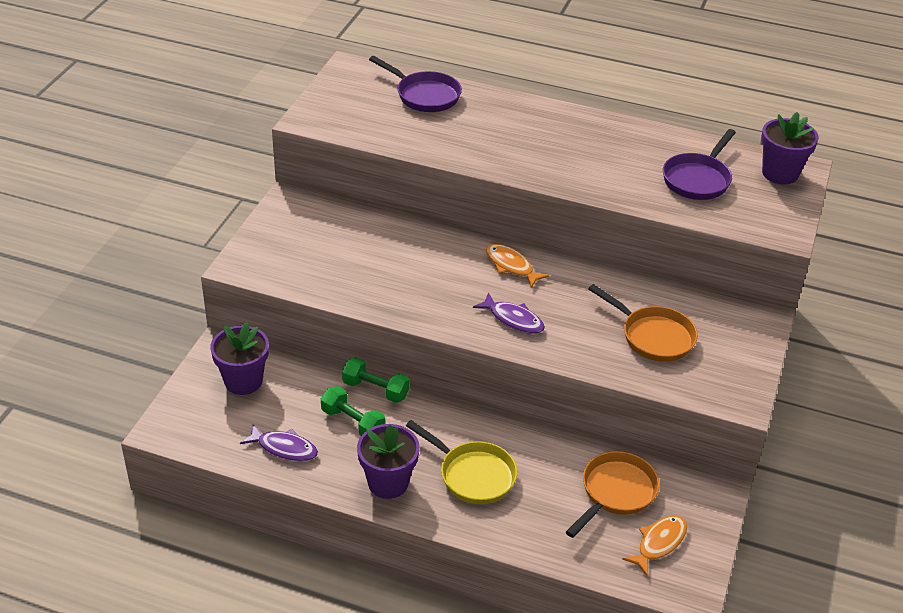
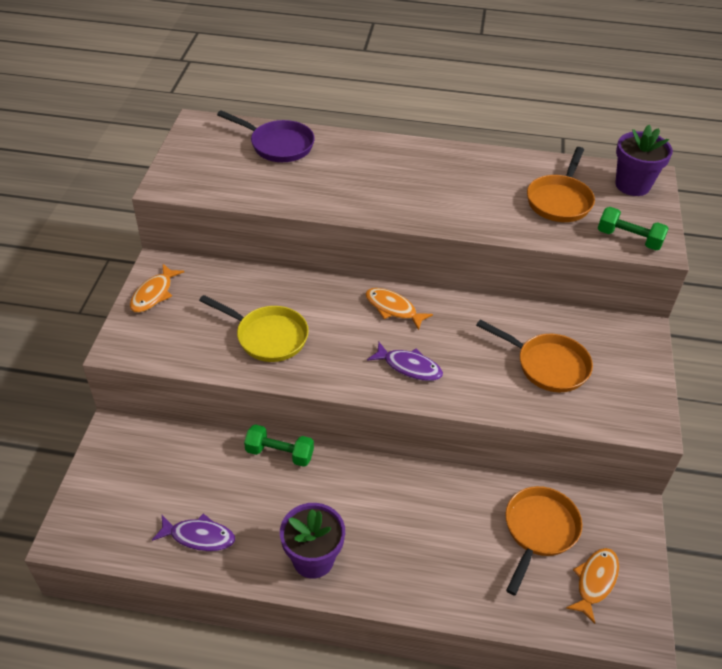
camera: 10 degrees left, 5 degrees up
purple flower pot [210,322,269,395] -> none
green dumbbell [321,386,385,436] -> green dumbbell moved to [598,207,669,250]
yellow pan [406,420,517,504] -> yellow pan moved to [199,295,309,362]
purple pan [663,129,736,200] -> orange pan [527,147,595,222]
none -> orange fish [130,264,184,313]

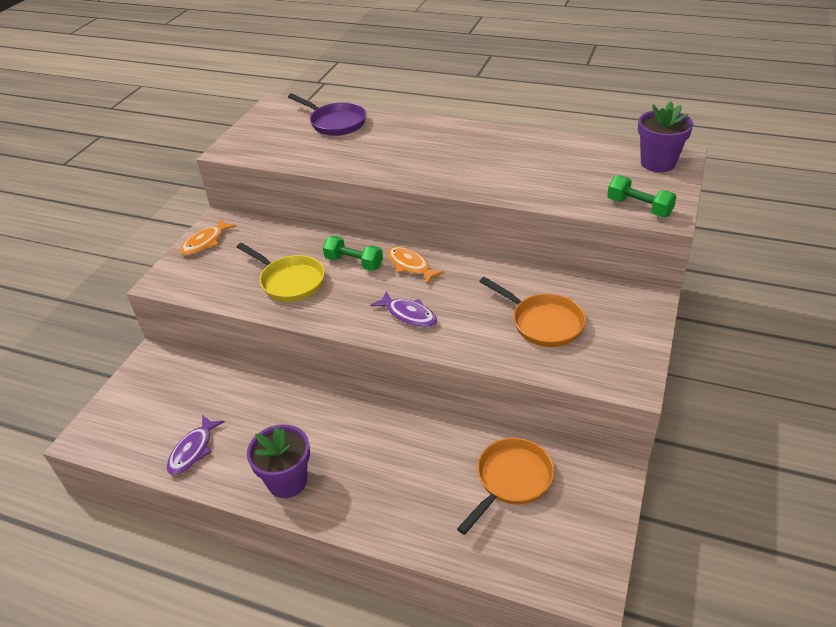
camera: 15 degrees right, 5 degrees down
purple fish [152,513,235,551] -> purple fish turned 90 degrees clockwise [167,415,225,475]
green dumbbell [244,424,314,467] -> green dumbbell moved to [323,236,383,271]
orange pan [527,147,595,222] -> none
orange fish [566,548,619,624] -> none

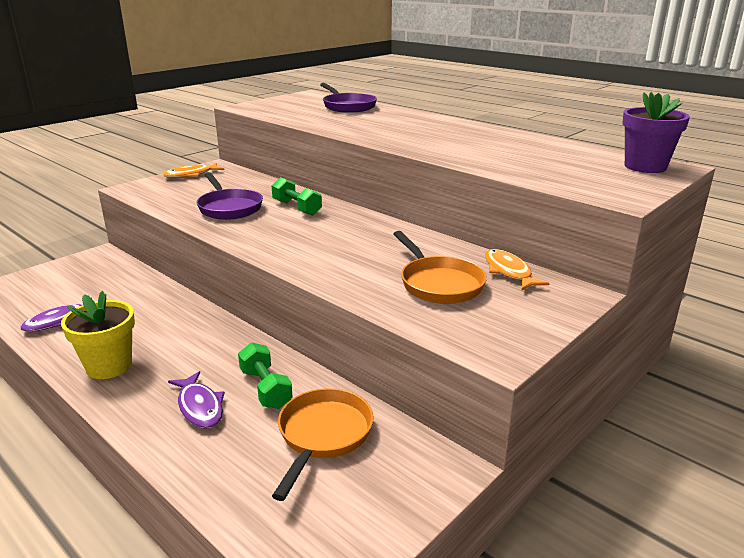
camera: 20 degrees right, 15 degrees down
yellow pan [237,243,325,302] -> purple pan [197,172,263,220]
purple flower pot [247,424,310,498] -> yellow flower pot [61,291,135,379]
purple fish [370,291,437,327] -> purple fish moved to [168,371,225,429]
orange fish [387,247,445,284] -> orange fish moved to [484,249,550,290]
orange pan [457,438,554,535] -> orange pan turned 45 degrees counterclockwise [272,388,373,501]
green dumbbell [607,175,677,217] -> green dumbbell moved to [238,342,293,409]

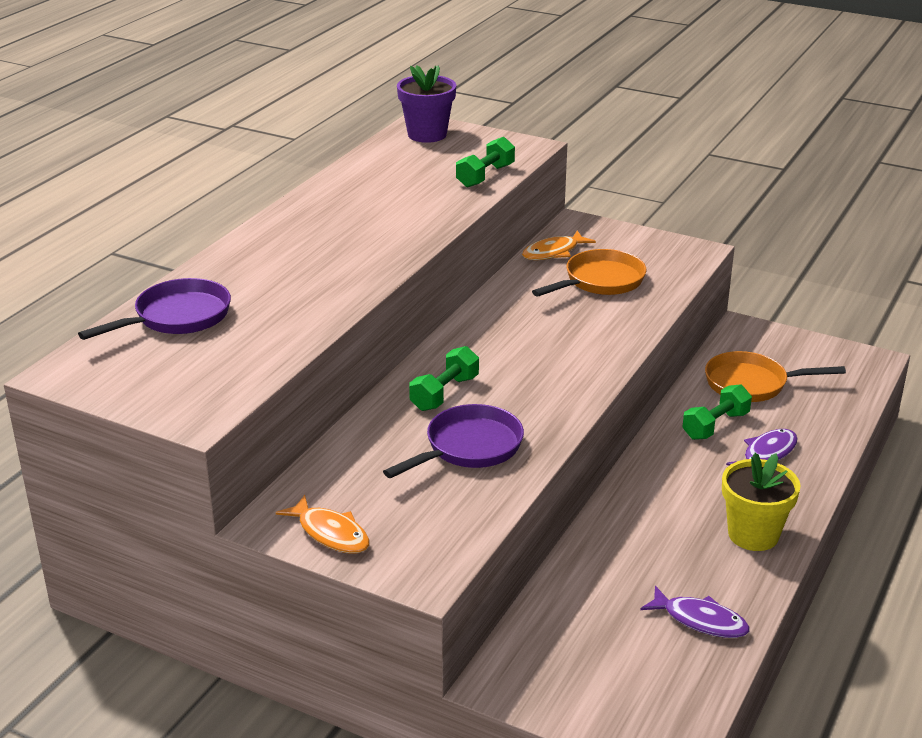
camera: 105 degrees left, 5 degrees up
none -> green dumbbell [456,137,515,188]

